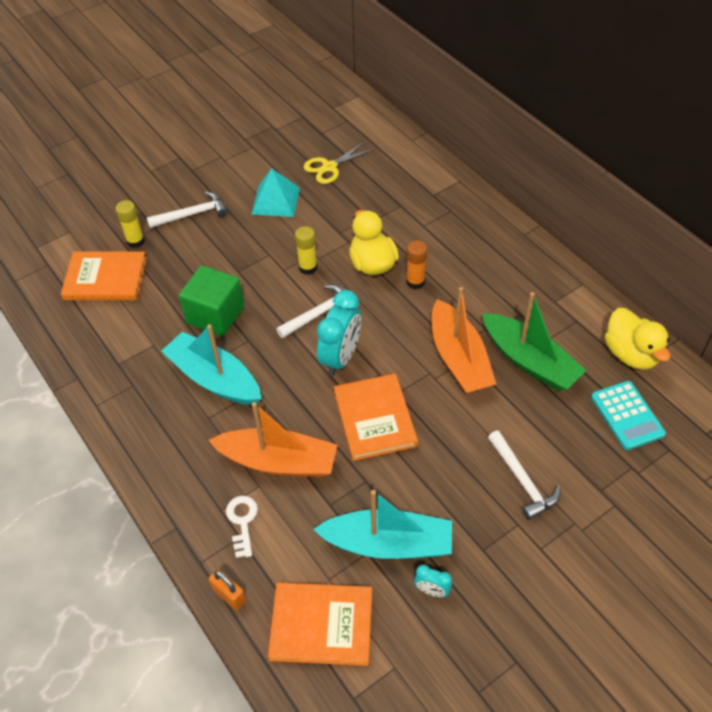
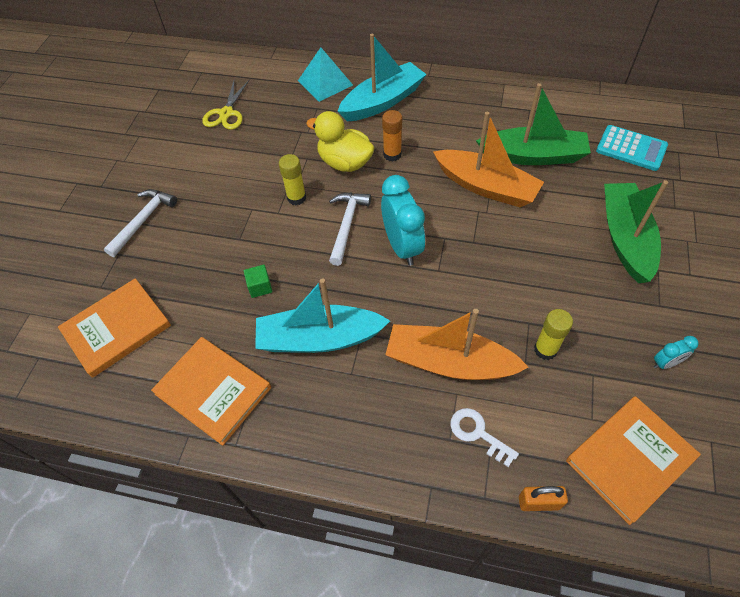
camera: 40 degrees left, 5 degrees up
yellow glue stick [115,200,145,248] -> yellow glue stick moved to [534,309,573,360]
green cube [179,265,244,336] -> green cube [244,265,272,298], size x0.44
orange boat [208,402,337,477] -> orange boat turned 135 degrees counterclockwise [385,309,529,380]
turquoise pyramid [251,169,300,217] -> turquoise pyramid moved to [298,48,353,102]
turquoise boat [313,490,452,559] -> turquoise boat moved to [337,34,427,122]
orange book [334,374,418,461] -> orange book moved to [151,337,271,446]
white hammer [488,430,561,520] -> green boat [604,180,668,283]
yellow duck [605,308,670,370] -> none

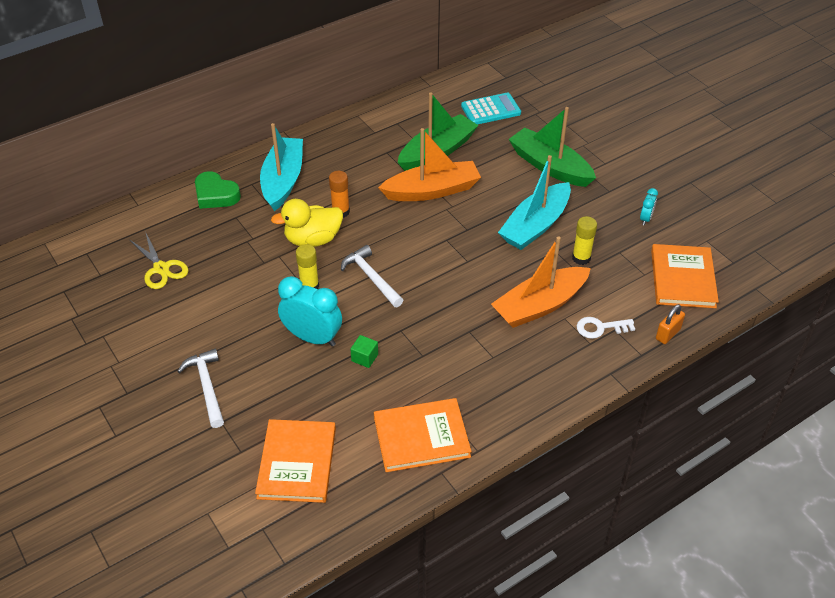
camera: 50 degrees left, 10 degrees down
turquoise boat [255,278,390,353] -> turquoise boat moved to [498,155,571,250]
turquoise pyramid [298,48,353,102] -> green heart [195,171,241,209]
turquoise clock [381,175,425,266] -> turquoise clock moved to [278,276,342,346]

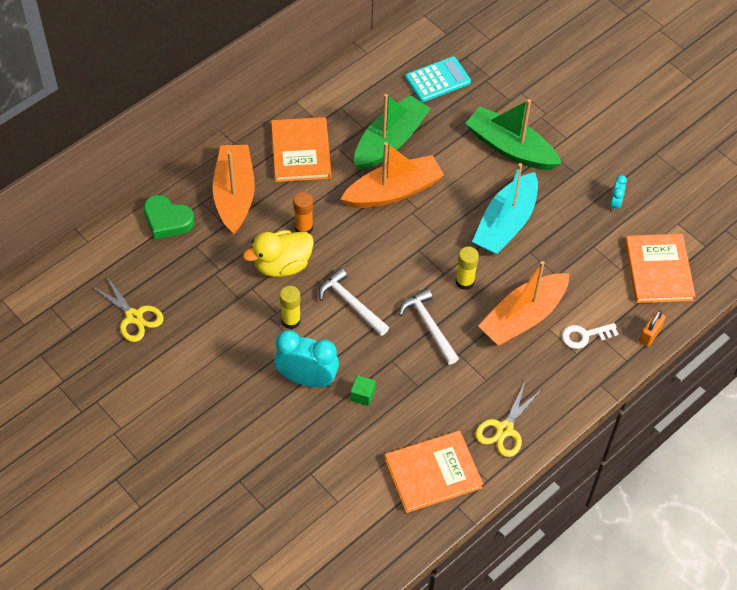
camera: 10 degrees left, 10 degrees up
white hammer [177,349,224,428] -> white hammer moved to [399,289,459,365]
orange book [255,419,336,503] -> orange book moved to [271,117,331,182]
turquoise boat [260,123,303,211] -> orange boat [213,145,255,234]
yellow glue stick [572,216,597,265] -> yellow glue stick moved to [456,246,479,290]
none -> yellow scissors [475,382,542,457]

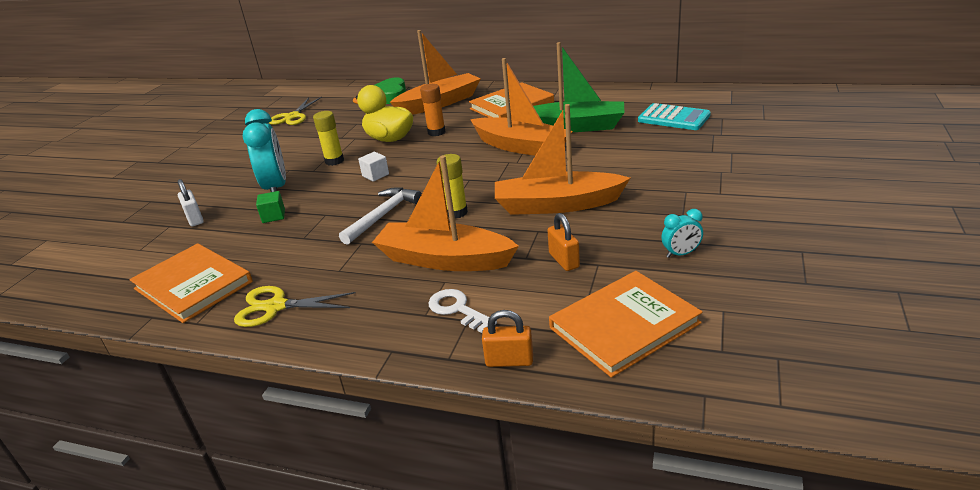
camera: 65 degrees right, 25 degrees down
white hammer [319,268,389,336] -> white cube [358,152,389,181]
green boat [465,99,562,170] -> none
turquoise boat [472,163,538,255] -> orange boat [495,104,630,215]
none -> white padlock [178,179,204,226]
none -> orange padlock [547,213,580,271]

